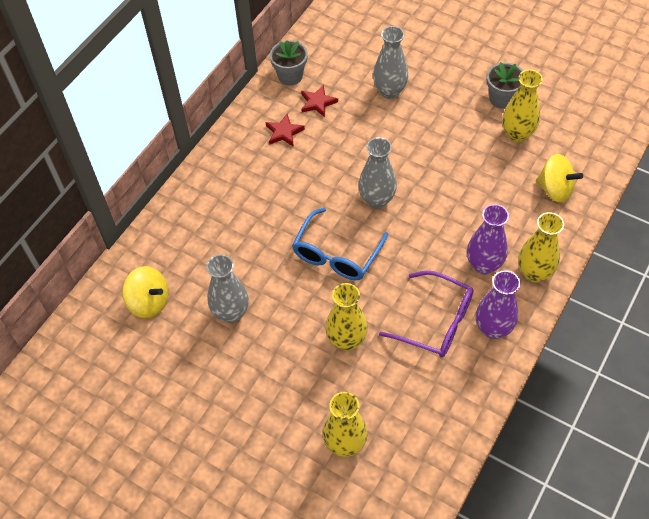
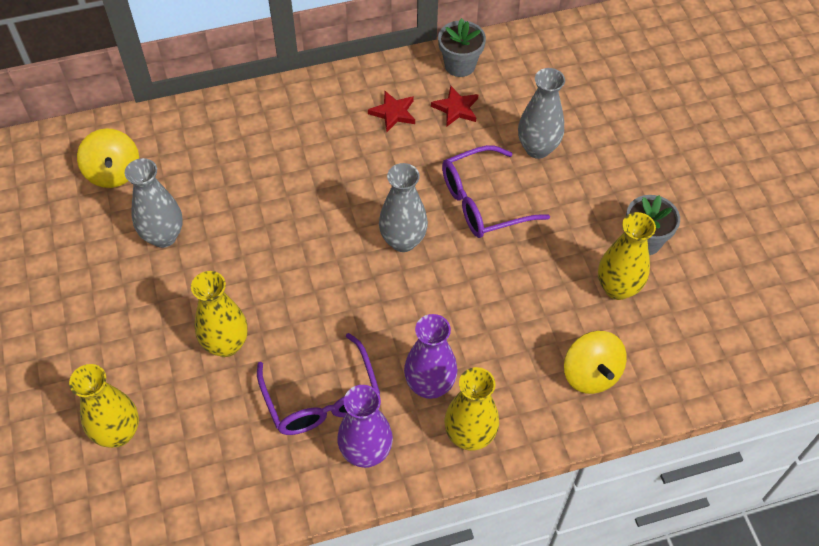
camera: 40 degrees right, 0 degrees up
blue glasses [292,208,389,280] -> none
none -> purple glasses [442,145,550,238]

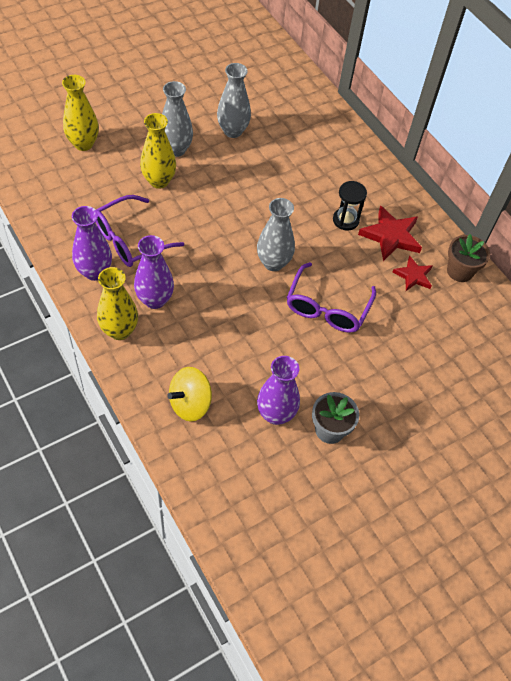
camera: 70 degrees right, 0 degrees up
yellow spinning top [77,128,139,188] -> none
red star [368,91,415,132] -> red star [358,206,422,261], size x1.60
grey flower pot [438,18,486,77] -> brown flower pot [447,234,490,282]
purple glasses [442,145,550,238] -> purple glasses turned 120 degrees counterclockwise [287,262,376,333]
grey vase [518,68,565,159] -> grey vase moved to [162,81,193,157]
yellow vase [598,212,656,300] -> purple vase [257,356,300,425]
none -> black hourglass [333,181,367,230]

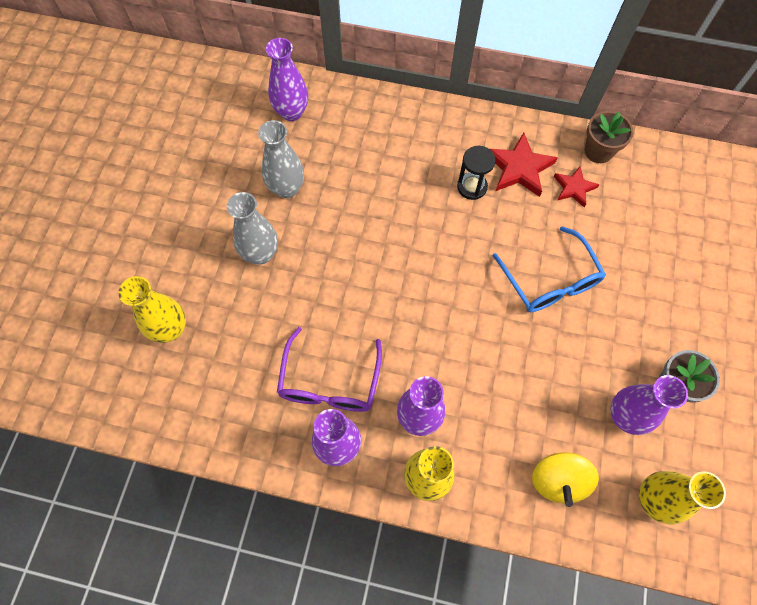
camera: 40 degrees left, 10 degrees up
yellow vase [140,113,176,189] -> yellow vase moved to [639,471,726,524]
grey vase [257,198,295,271] -> none
purple glasses [287,262,376,333] -> blue glasses [493,226,606,312]
none -> purple vase [266,38,308,121]

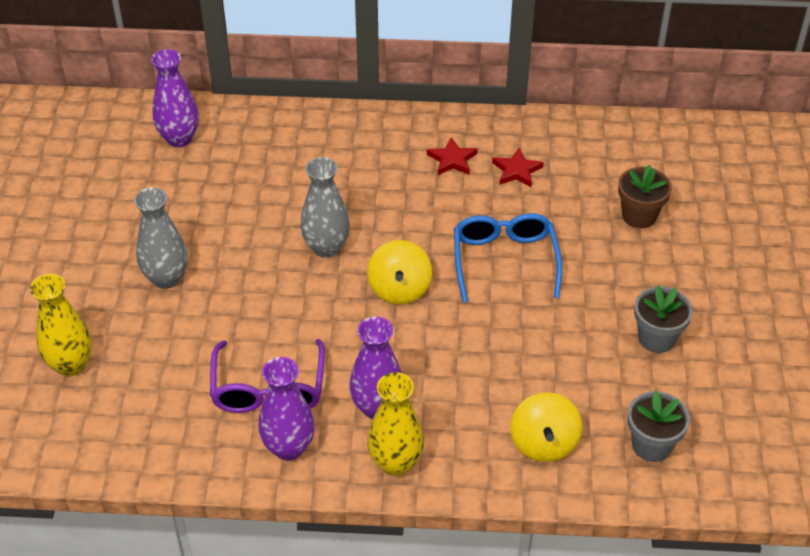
camera: 10 degrees left, 20 degrees down
grey vase [258,120,304,198] -> grey vase moved to [300,157,350,258]
black hourglass [457,146,496,200] -> none
red star [490,133,558,197] -> red star [427,137,478,175], size x0.63
blue glasses [493,226,606,312] -> blue glasses turned 150 degrees counterclockwise [454,213,562,303]
brown flower pot [585,111,634,163] -> brown flower pot moved to [618,164,672,228]
purple vase [610,375,688,435] -> none
yellow vase [639,471,726,524] -> grey flower pot [628,391,690,462]
none -> yellow spinning top [367,240,432,304]

